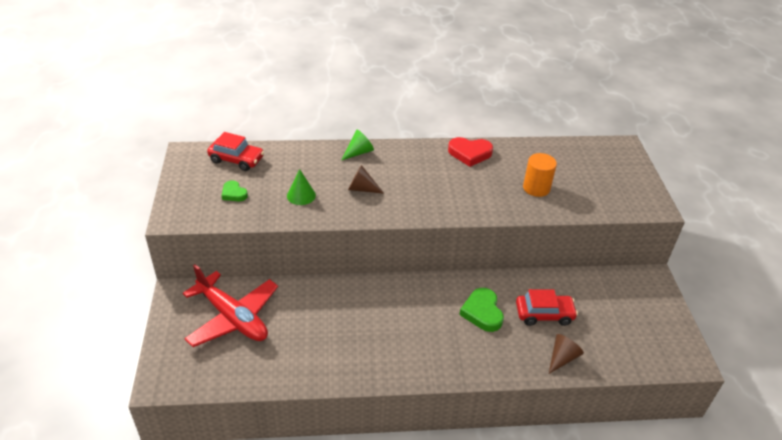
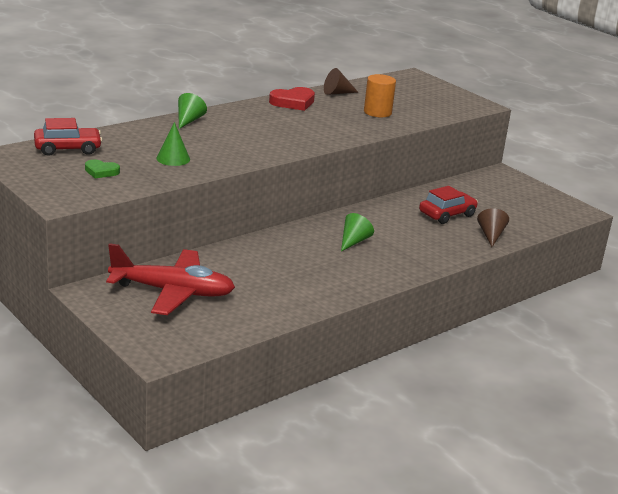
camera: 35 degrees left, 15 degrees down
brown cone [348,165,384,194] -> brown cone moved to [324,68,359,95]
green heart [459,288,504,332] -> none
none -> green cone [341,213,374,251]

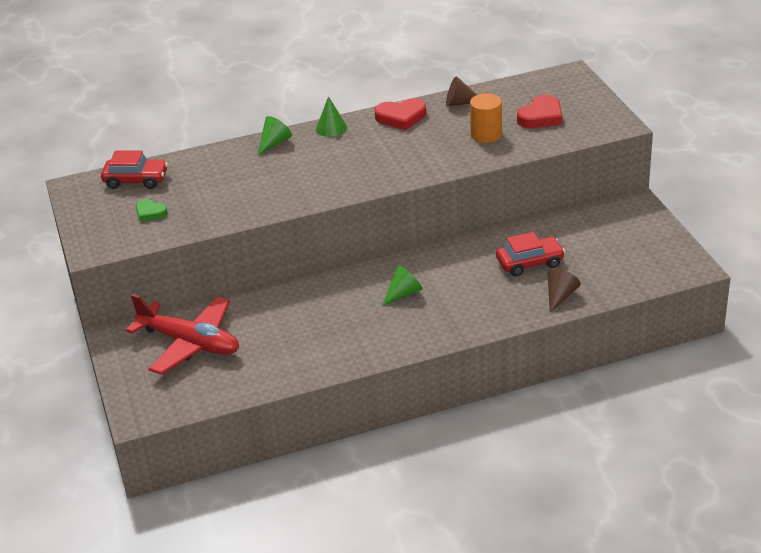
camera: 25 degrees right, 10 degrees up
green cone [156,122,190,166] -> green cone moved to [316,96,347,137]
none -> red heart [517,95,562,128]

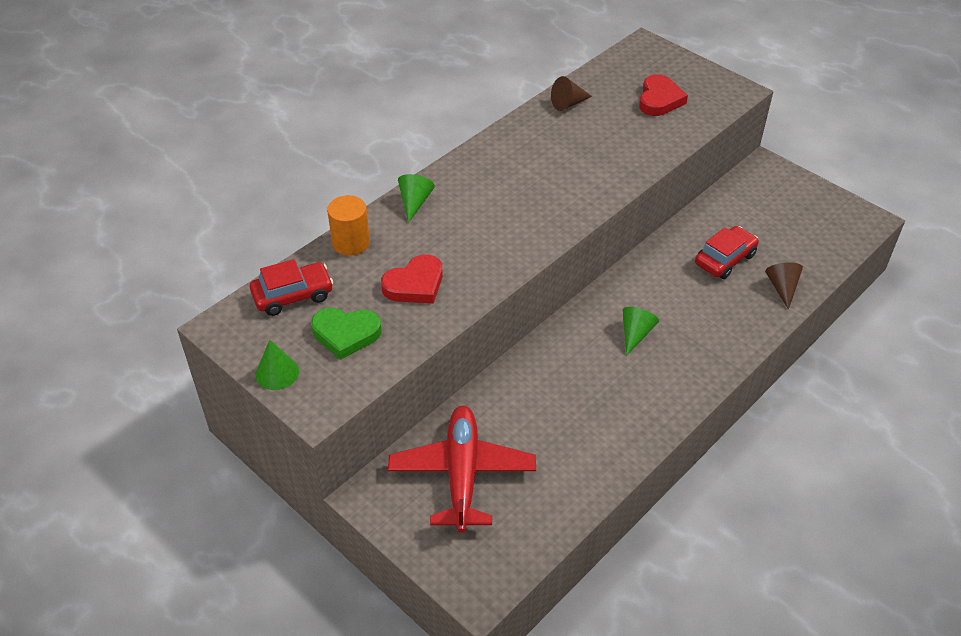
camera: 30 degrees left, 10 degrees up
red plane [126,294,239,375] -> red plane turned 90 degrees counterclockwise [388,406,536,533]
green heart [136,199,168,222] -> green heart [311,308,382,360], size x1.64
green cone [316,96,347,137] -> green cone moved to [255,340,299,390]
red heart [375,98,426,130] -> red heart moved to [381,254,443,303]
orange cylinder [470,93,502,143] -> orange cylinder moved to [327,195,370,256]

